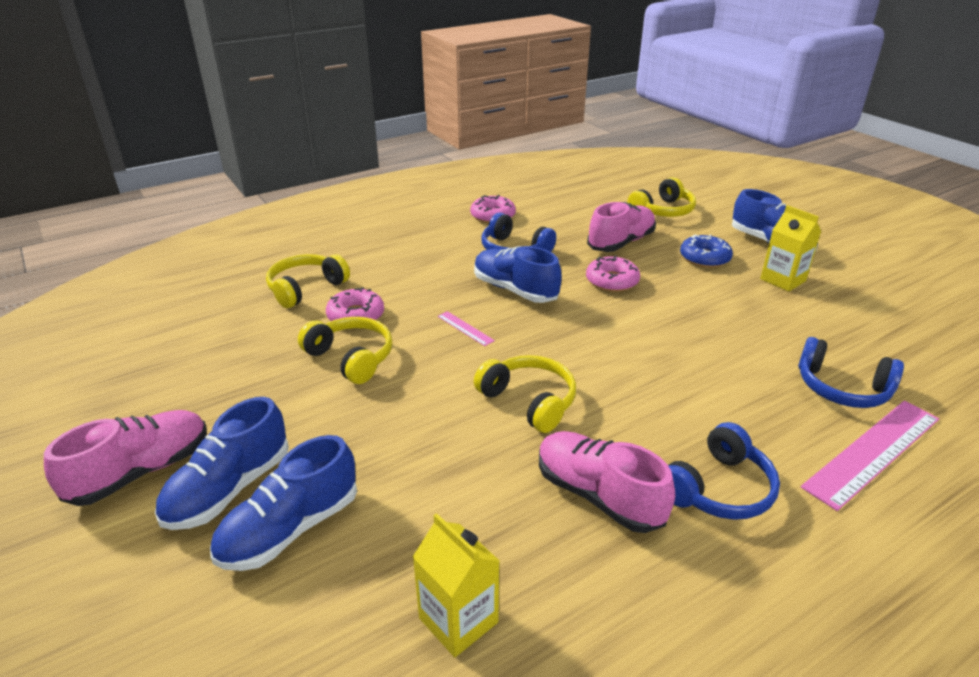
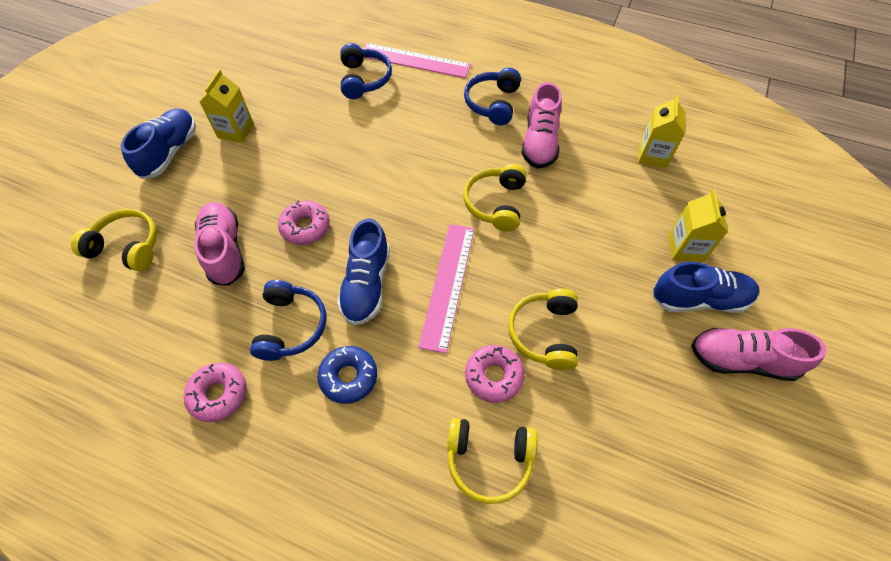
camera: 125 degrees left, 25 degrees up
blue shoe [210,435,357,571] -> yellow carton [668,190,728,262]
pink ruler [438,311,495,346] -> pink ruler [418,224,474,354], size x2.24
pink shoe [587,202,656,252] -> pink shoe turned 60 degrees clockwise [194,202,245,286]
blue headphones [668,422,780,520] -> blue headphones turned 90 degrees counterclockwise [464,68,521,125]
blue donut [680,234,733,268] -> blue donut moved to [318,346,377,404]

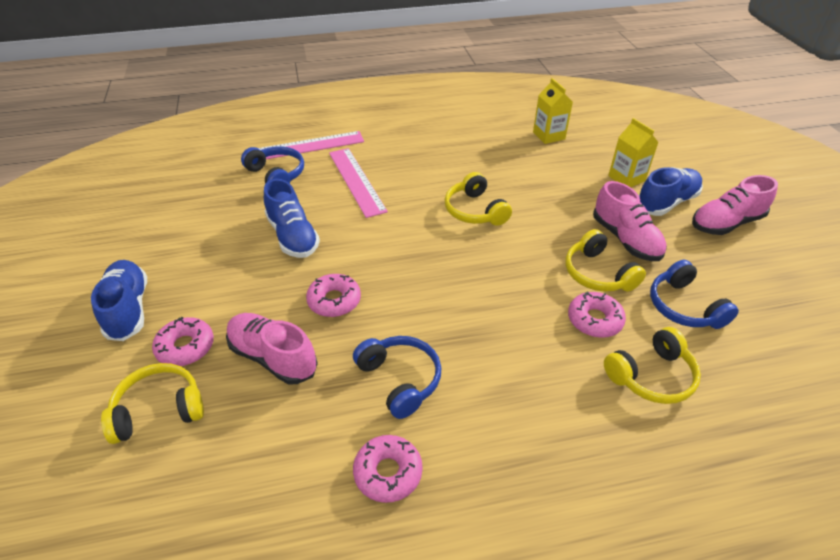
camera: 35 degrees left, 15 degrees down
yellow carton [200,70,254,143] -> none
blue donut [318,346,377,404] -> none
blue shoe [337,218,390,325] -> blue shoe moved to [264,179,320,258]
pink ruler [418,224,474,354] -> pink ruler moved to [329,148,388,218]
blue headphones [464,68,521,125] -> blue headphones moved to [650,260,739,329]
pink shoe [522,82,562,168] -> pink shoe moved to [593,181,667,261]
none -> pink donut [152,317,214,366]

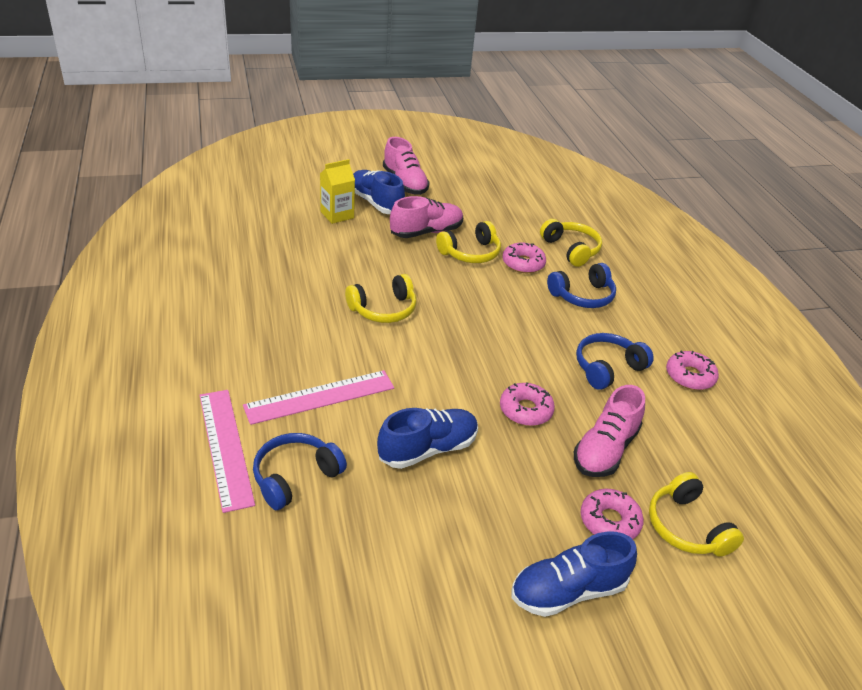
camera: 95 degrees left, 5 degrees down
yellow carton [533,78,573,144] -> none
blue headphones [650,260,739,329] -> blue headphones moved to [547,263,616,308]

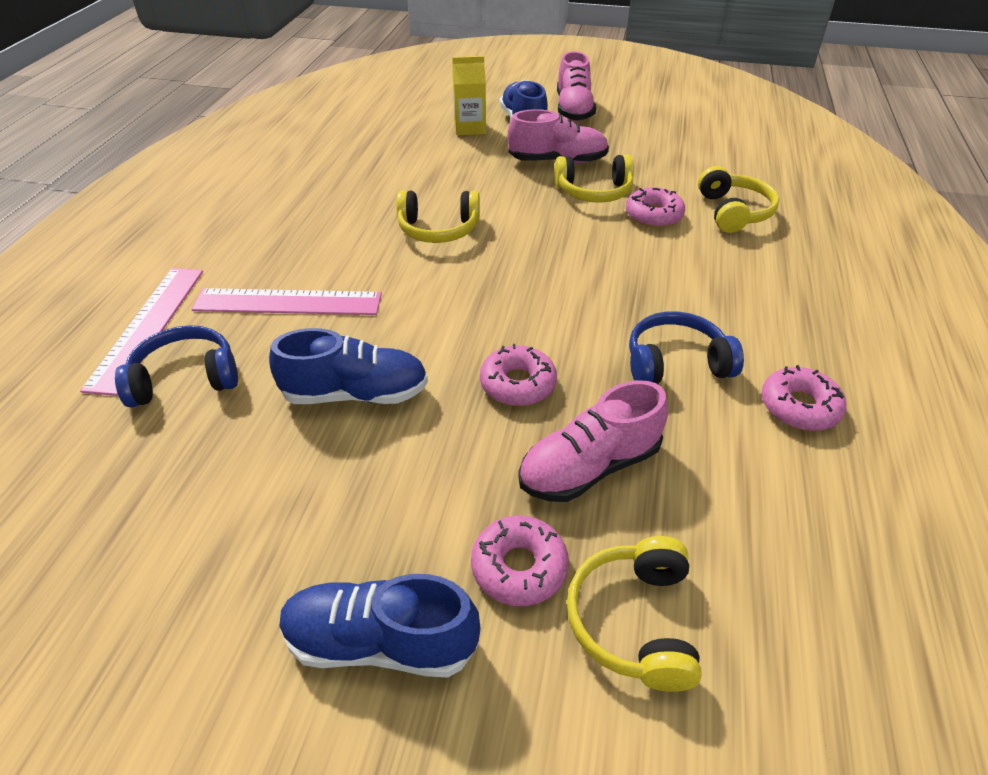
camera: 30 degrees right, 5 degrees up
blue headphones [547,263,616,308] -> none

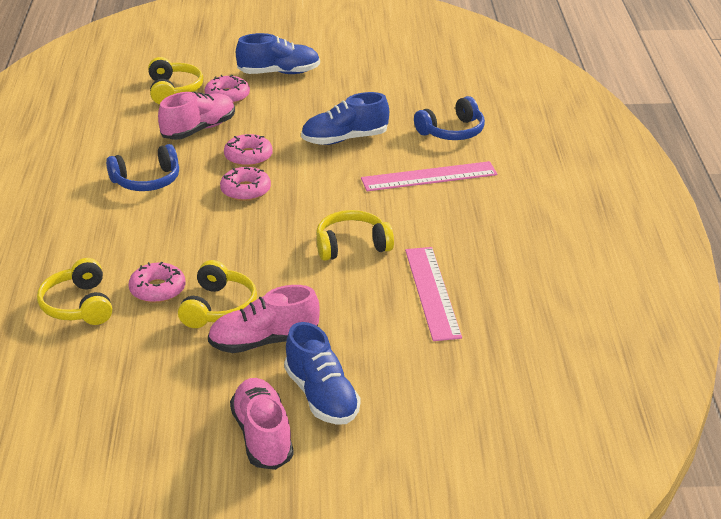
camera: 165 degrees right, 10 degrees down
pink ruler [80,268,203,396] -> pink ruler moved to [405,247,462,341]
yellow carton [452,56,486,135] -> none
yellow headphones [554,154,634,203] -> yellow headphones turned 120 degrees clockwise [178,260,257,328]
pink donut [761,365,846,431] -> pink donut moved to [220,167,271,201]

